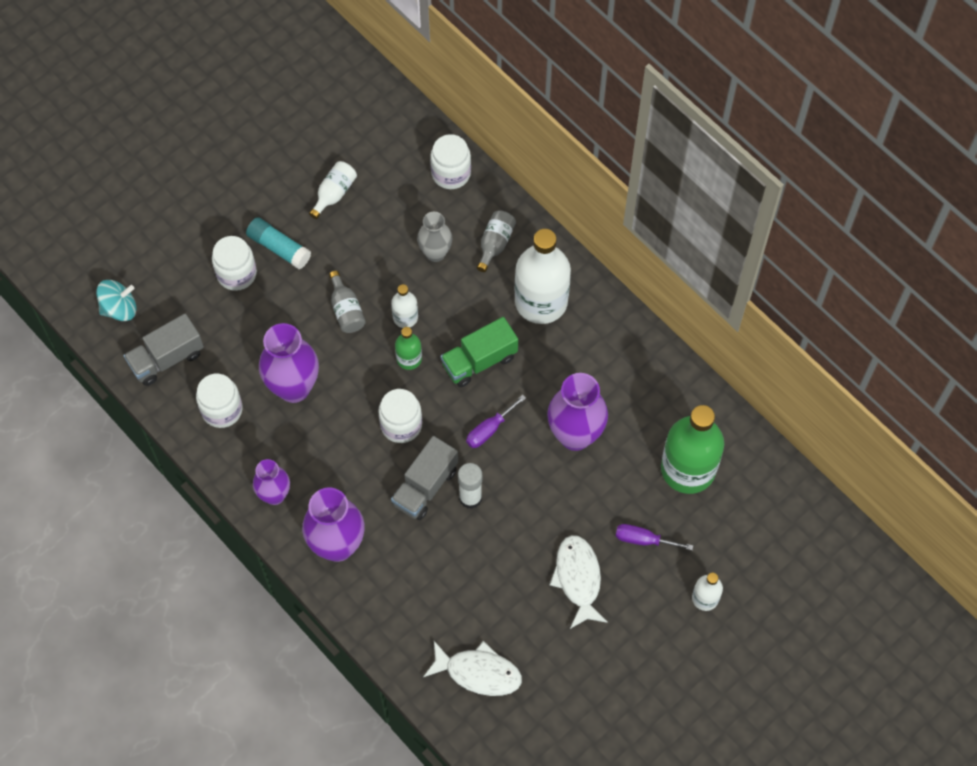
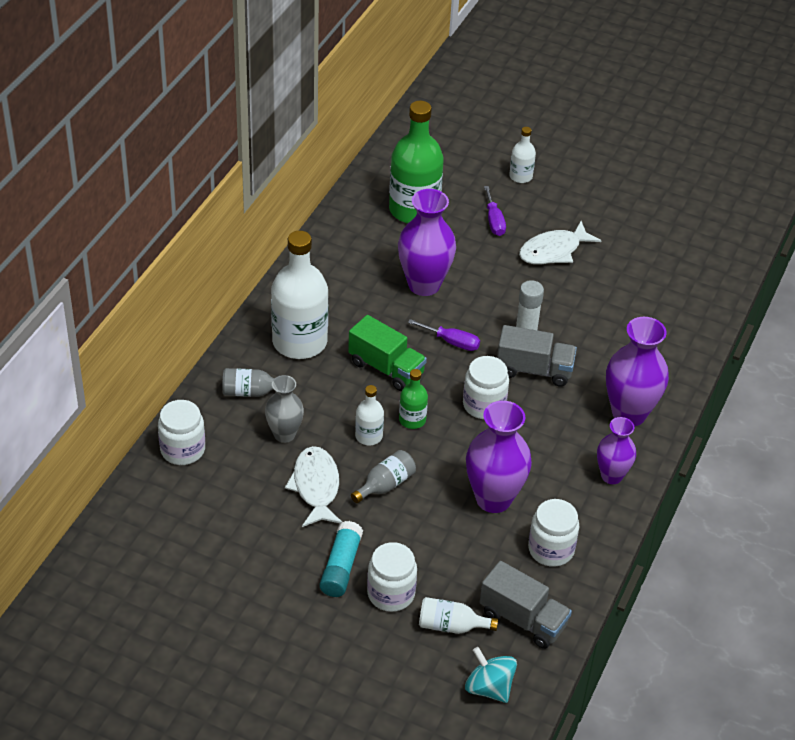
camera: 115 degrees left, 20 degrees down
white bottle [309,161,357,219] -> white bottle moved to [419,597,498,634]
white fish [423,641,522,696] -> white fish moved to [285,446,342,527]

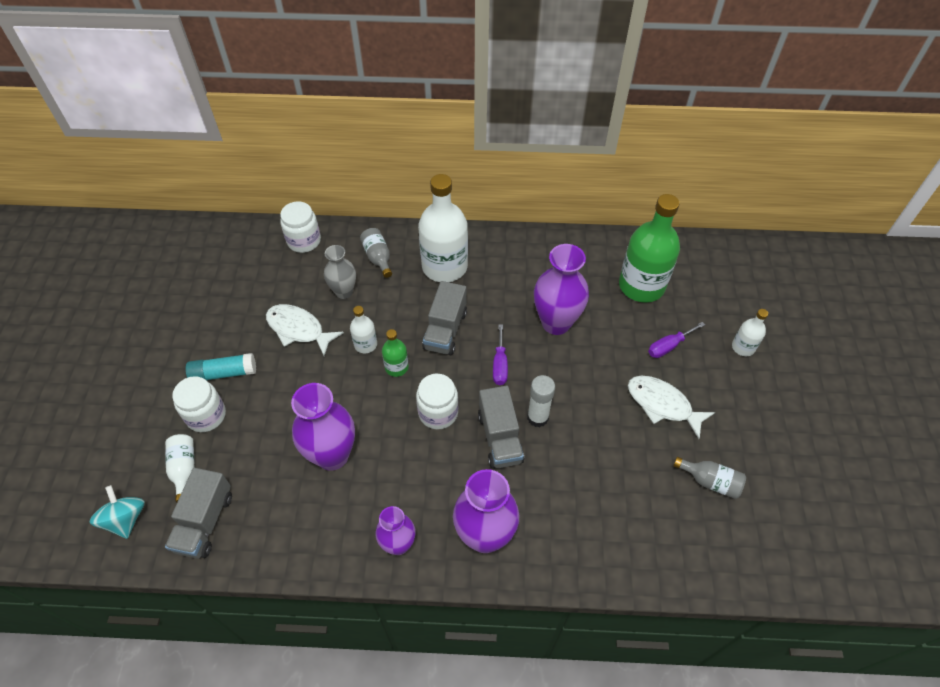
camera: 70 degrees right, 10 degrees up
white fish [285,446,342,527] -> white fish turned 120 degrees counterclockwise [266,304,344,356]
green truck [348,315,427,391] -> grey truck [422,281,467,355]
grey bottle [351,450,416,503] -> grey bottle moved to [673,457,746,499]
turquoise spinning top [465,647,517,703] -> turquoise spinning top turned 45 degrees counterclockwise [90,485,145,539]
white jar [528,499,579,567] -> none

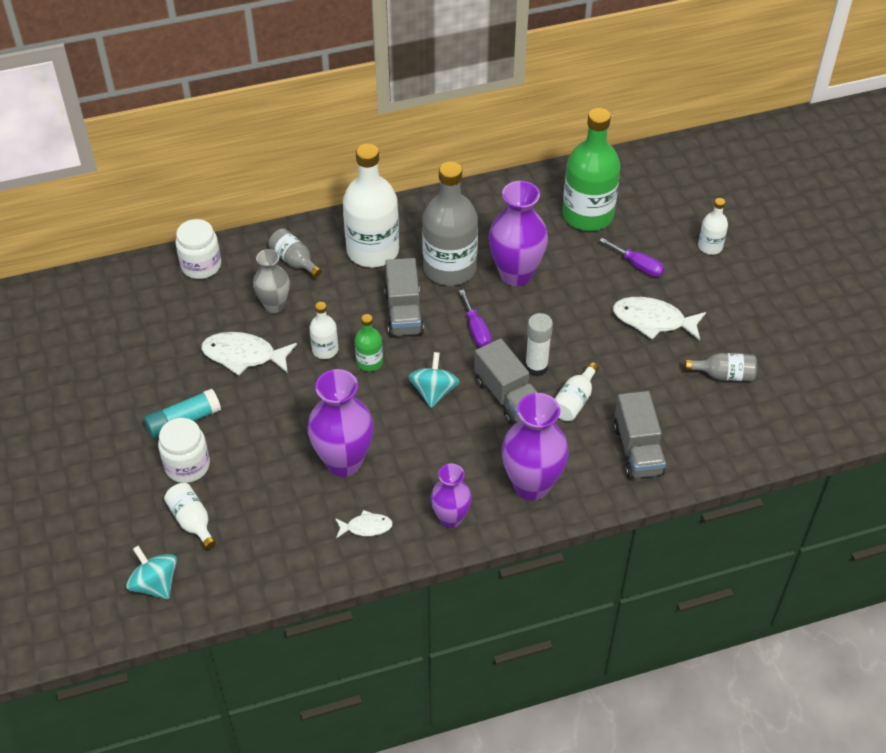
camera: 20 degrees left, 5 degrees down
grey truck [165,468,232,559] -> grey truck moved to [613,391,666,479]
white jar [416,374,458,429] -> turquoise spinning top [408,352,460,408]
purple screwdriver [648,322,705,358] -> purple screwdriver turned 90 degrees counterclockwise [599,238,664,277]
none -> white fish [335,510,393,538]
none -> grey bottle [422,162,478,286]
none -> white bottle [555,362,599,421]

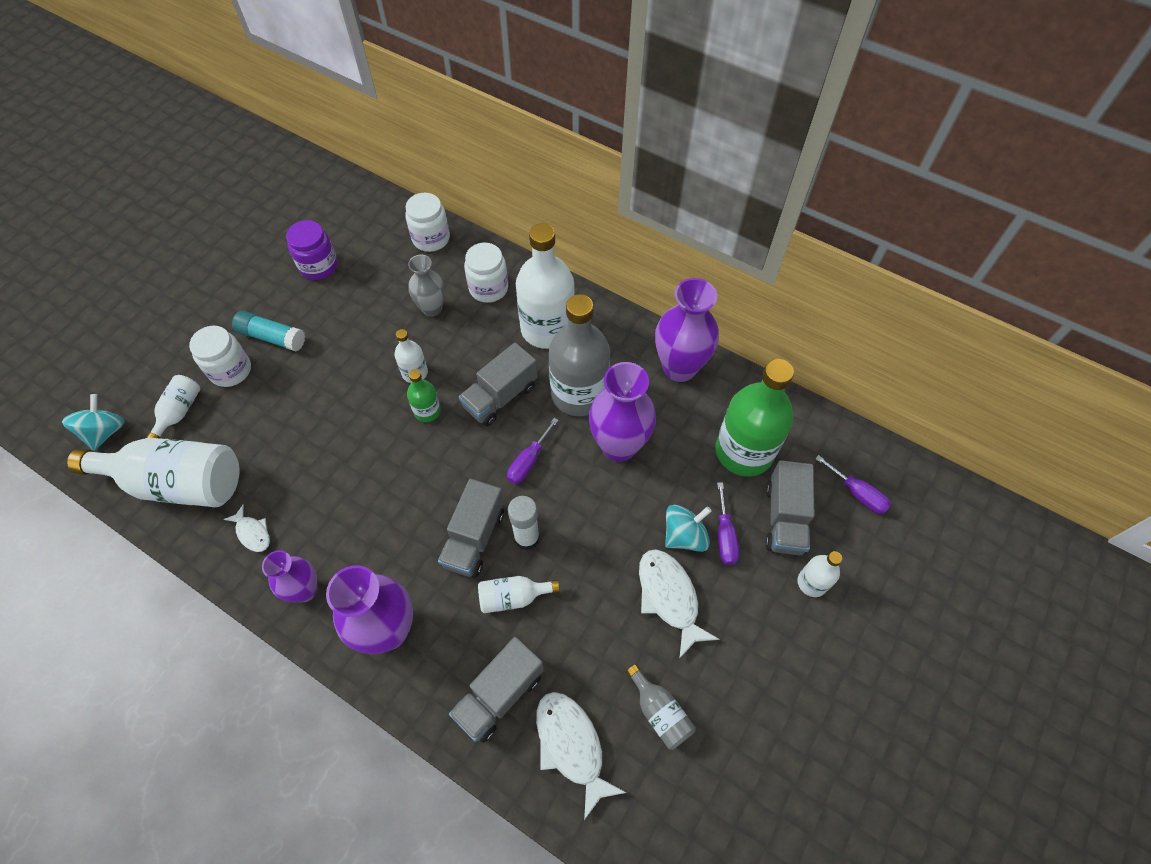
camera: 50 degrees right, 10 degrees up
white fish [201,332,297,376] -> white fish moved to [536,692,627,820]
grey bottle [269,228,322,278] -> white jar [464,243,508,303]
purple vase [308,369,374,477] -> purple vase moved to [655,278,719,382]
turquoise spinning top [408,352,460,408] -> turquoise spinning top moved to [665,505,712,552]
none -> white bottle [67,438,239,507]
none -> purple jar [286,220,338,280]
none -> grey truck [765,460,814,555]
none -> purple screwdriver [815,455,891,514]

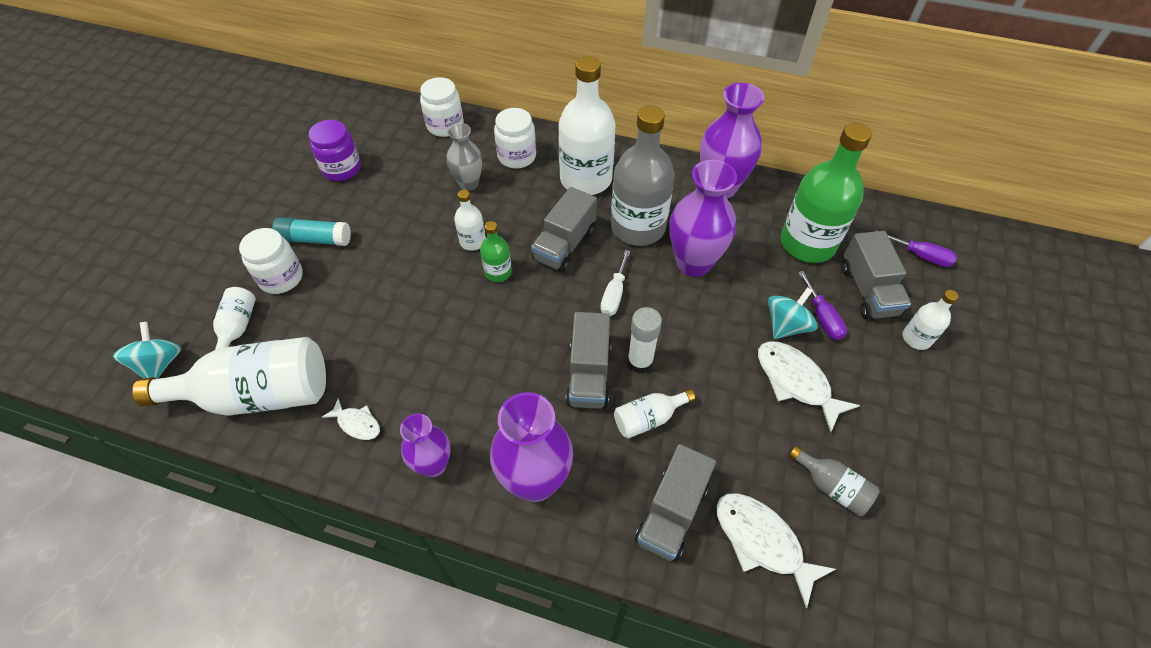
camera: 15 degrees left, 5 degrees down
purple screwdriver [507,418,559,484] -> white screwdriver [600,250,630,316]

